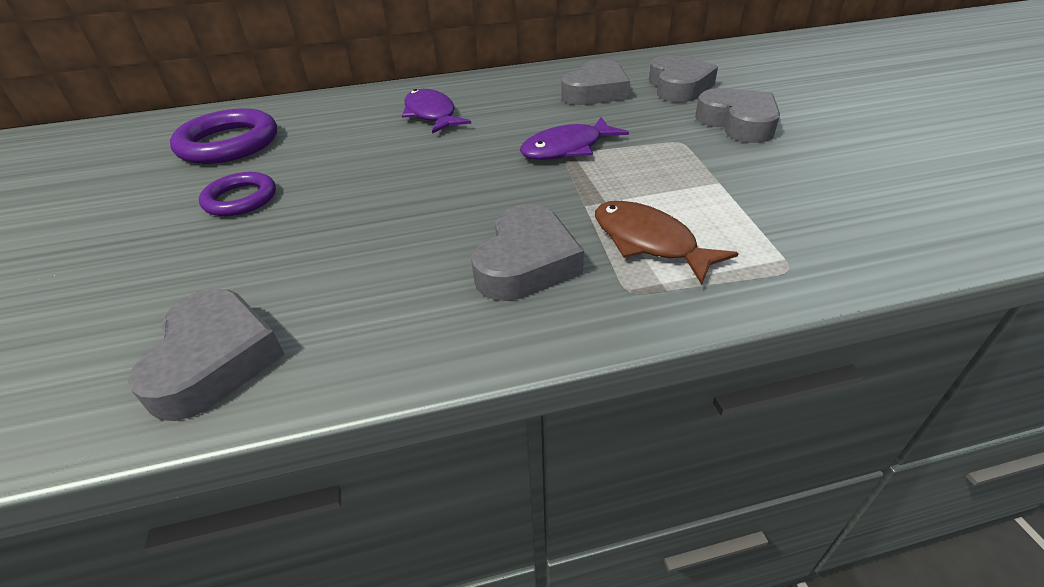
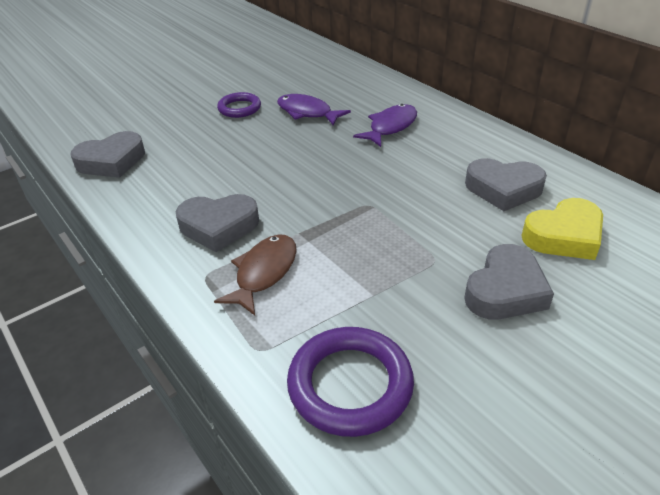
camera: 65 degrees right, 0 degrees up
purple ring [170,108,277,164] -> purple ring moved to [287,327,414,437]
purple fish [520,117,629,160] -> purple fish moved to [277,94,351,126]
grey heart [649,55,718,102] -> yellow heart [521,198,603,260]

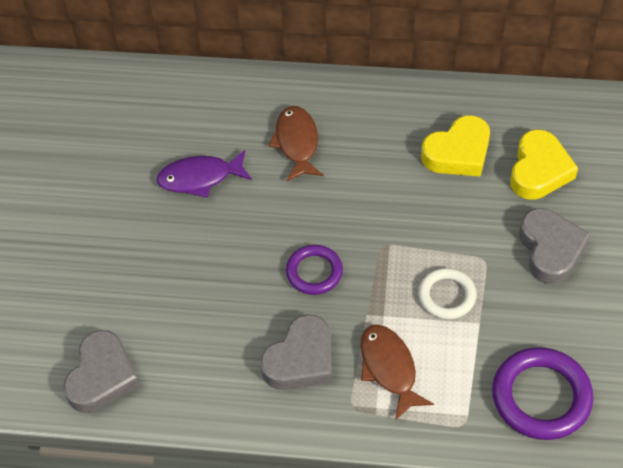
camera: 45 degrees left, 15 degrees up
purple ring [217,92,261,118] -> purple ring moved to [286,245,343,295]
purple fish [353,104,417,147] -> brown fish [269,106,323,182]
grey heart [465,158,547,211] -> yellow heart [421,115,490,177]
none -> white ring [418,268,477,319]

